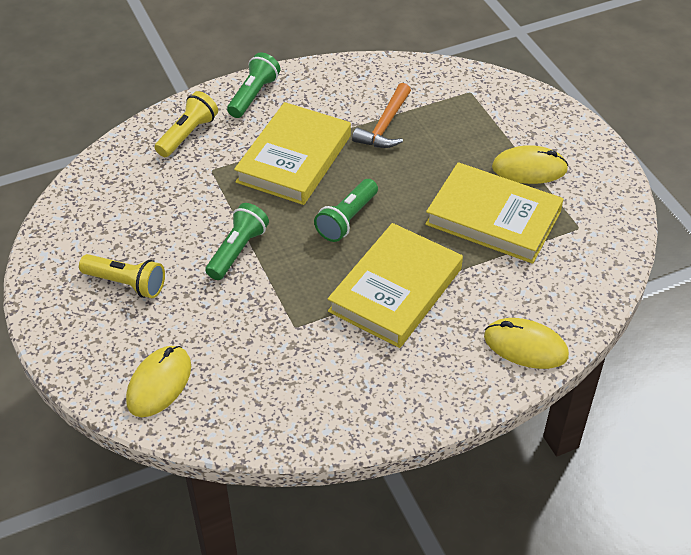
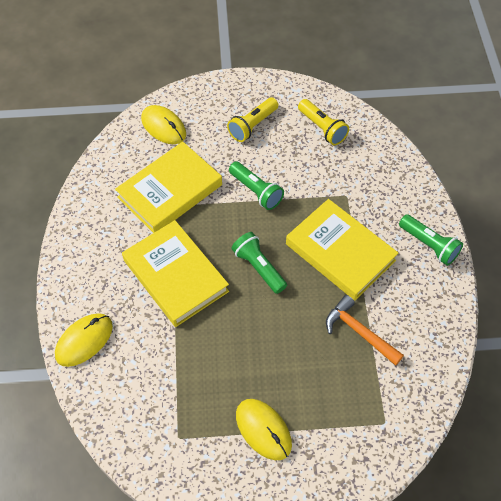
camera: 110 degrees right, 10 degrees up
yellow flashlight [154,91,218,157] -> yellow flashlight moved to [298,99,349,145]
yellow book [425,162,564,264] -> yellow book moved to [115,142,222,233]
yellow mouse [492,145,568,184] -> yellow mouse turned 60 degrees counterclockwise [236,399,292,460]

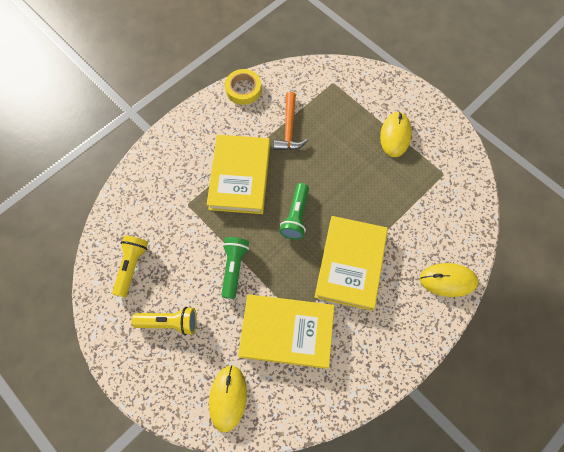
camera: 130 degrees left, 10 degrees up
green flashlight [399,214,463,266] -> none
none -> yellow tape [225,69,262,105]

